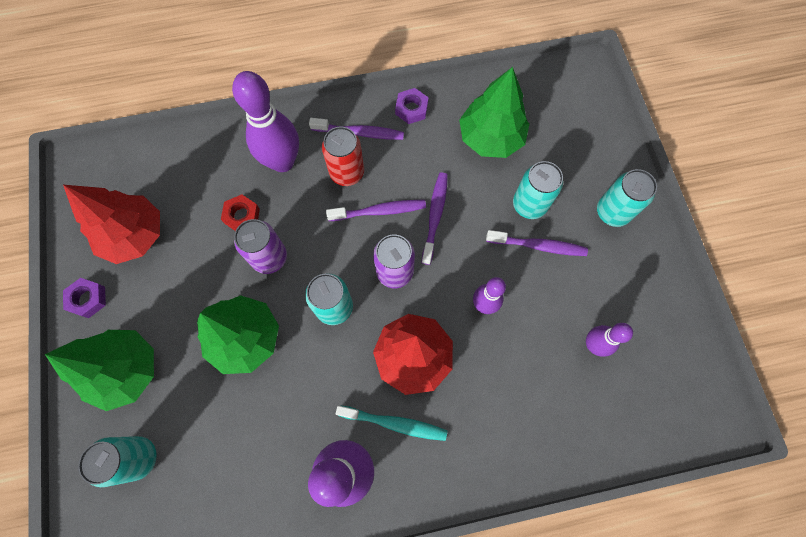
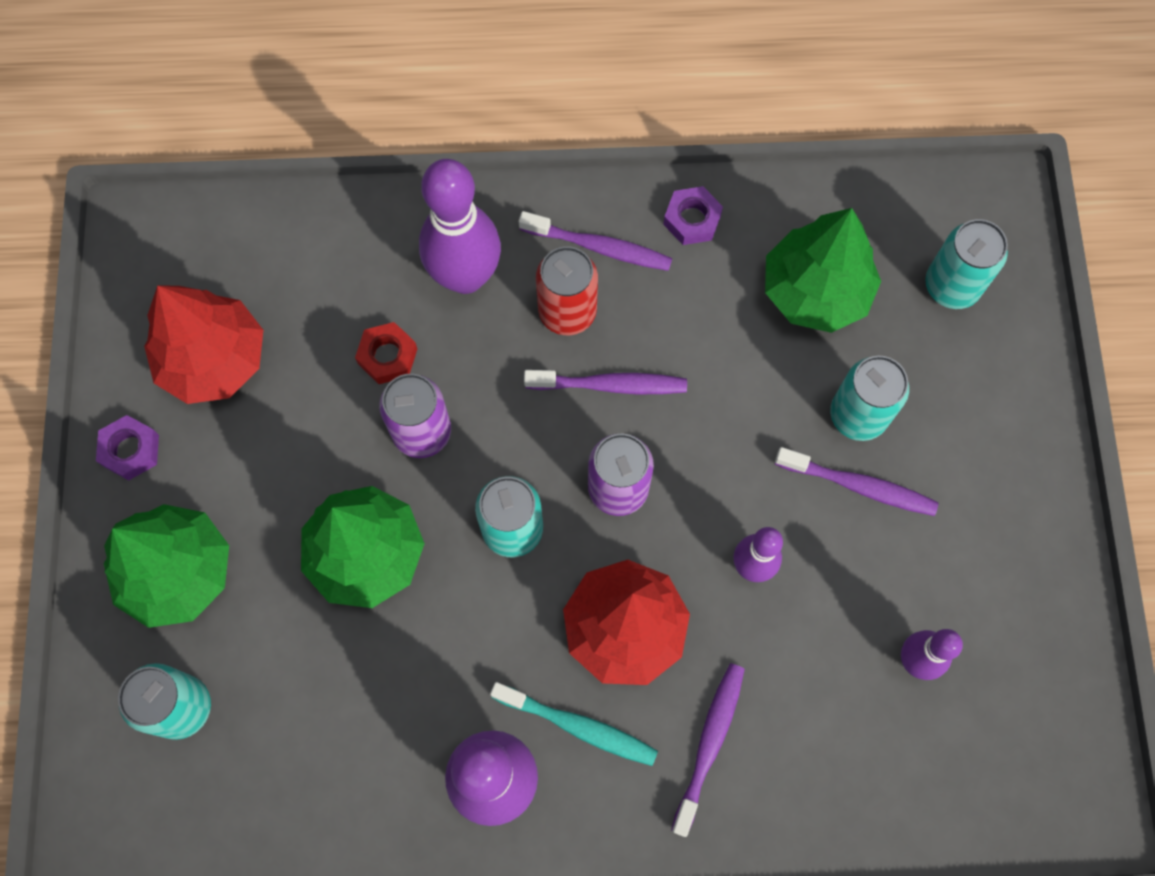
camera: 10 degrees right, 0 degrees up
purple toothbrush [422,173,448,265] -> purple toothbrush moved to [671,663,745,837]
turquoise can [597,169,657,227] -> turquoise can moved to [925,219,1008,309]

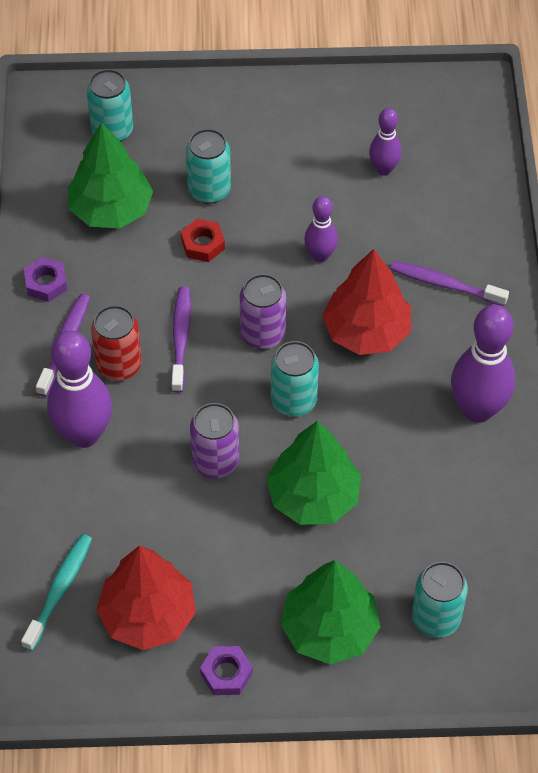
camera: 90 degrees left, 15 degrees down
red nut [355,322,417,384] -> red nut moved to [181,219,225,262]
turquoise toothbrush [490,682,658,766] -> turquoise toothbrush moved to [21,534,92,651]
purple toothbrush [775,447,939,516] -> none

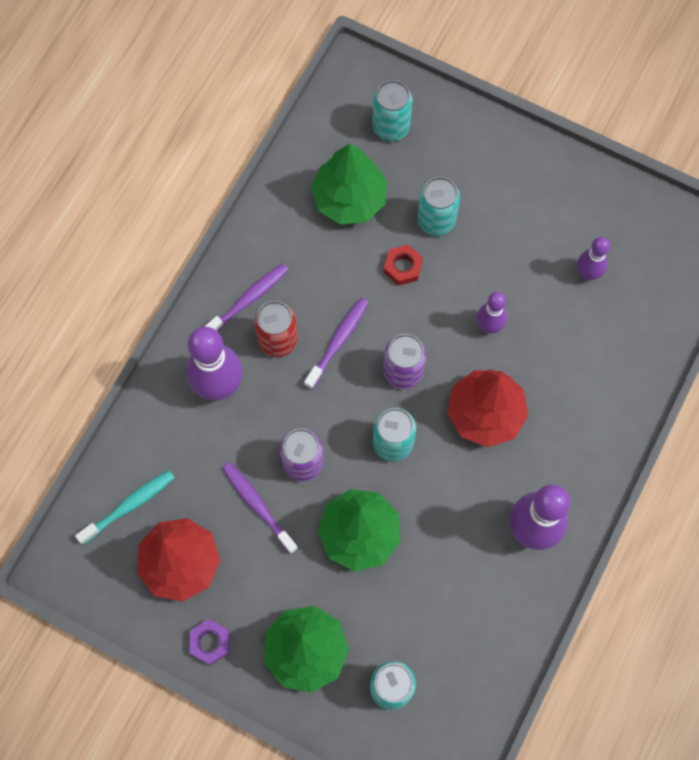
camera: 30 degrees right, 15 degrees up
purple nut [24,257,67,302] -> none
purple toothbrush [390,261,509,306] -> purple toothbrush moved to [222,462,298,554]

